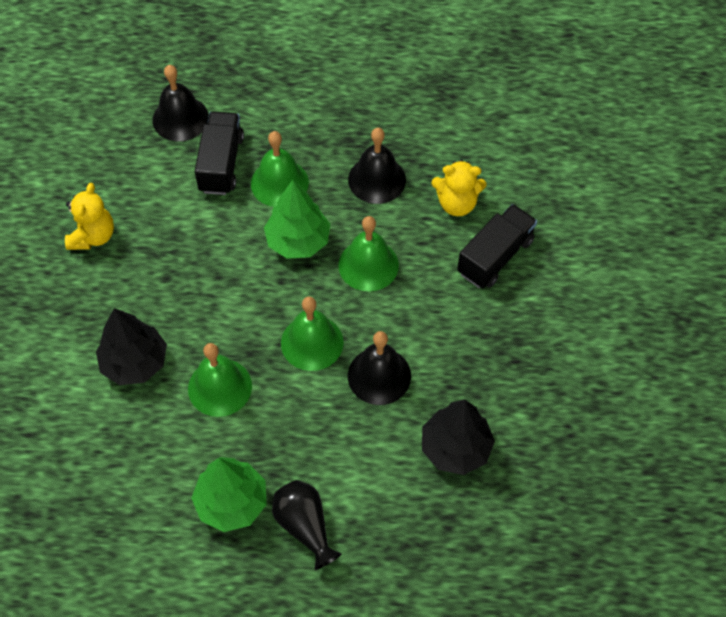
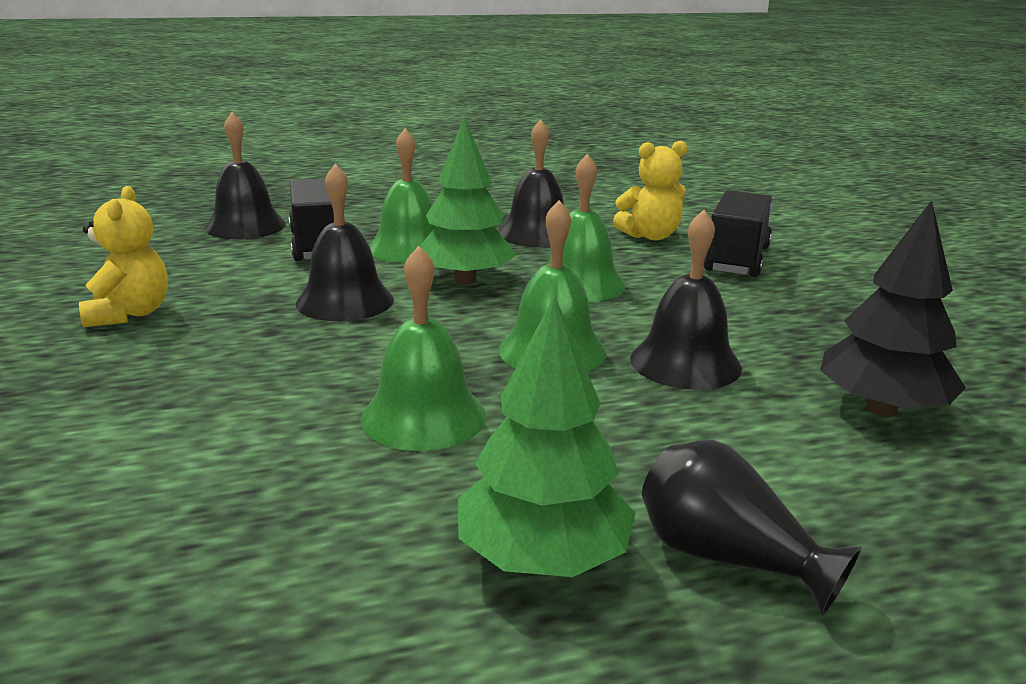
camera: 20 degrees left, 35 degrees down
black tree [96,308,167,385] -> none
none -> black bell [296,164,394,321]

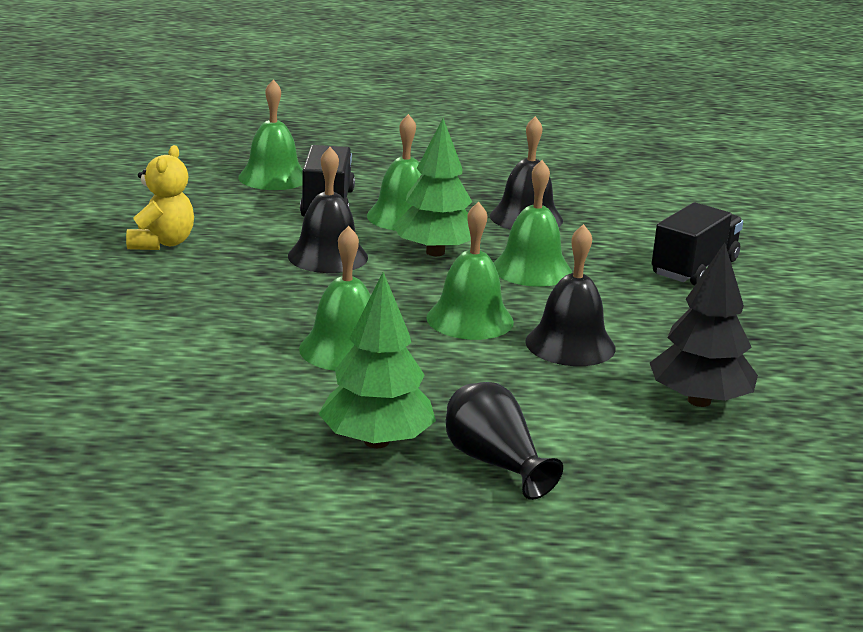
camera: 15 degrees right, 0 degrees up
black bell [205,112,286,239] -> green bell [238,80,303,190]
yellow teddy bear [613,140,687,240] -> none

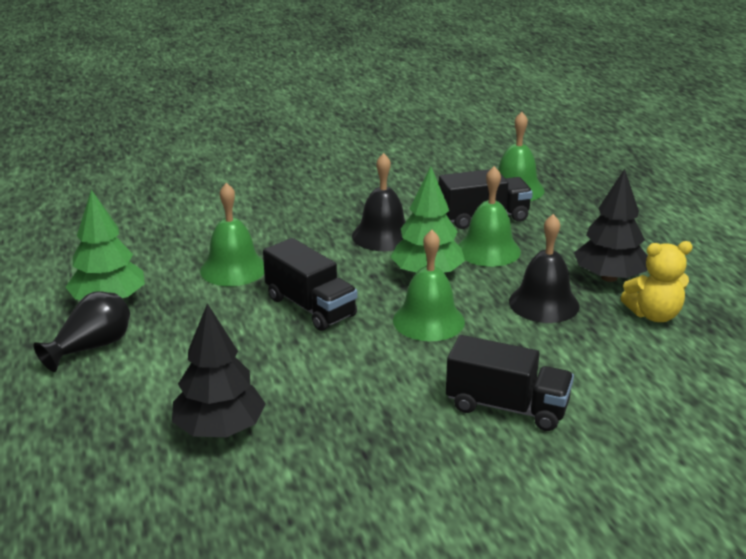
camera: 75 degrees right, 5 degrees up
yellow teddy bear [126,145,194,250] -> yellow teddy bear moved to [620,241,693,322]
green bell [426,201,514,340] -> black truck [263,238,357,331]
black bell [525,224,615,366] -> none
none -> black tree [574,169,647,282]

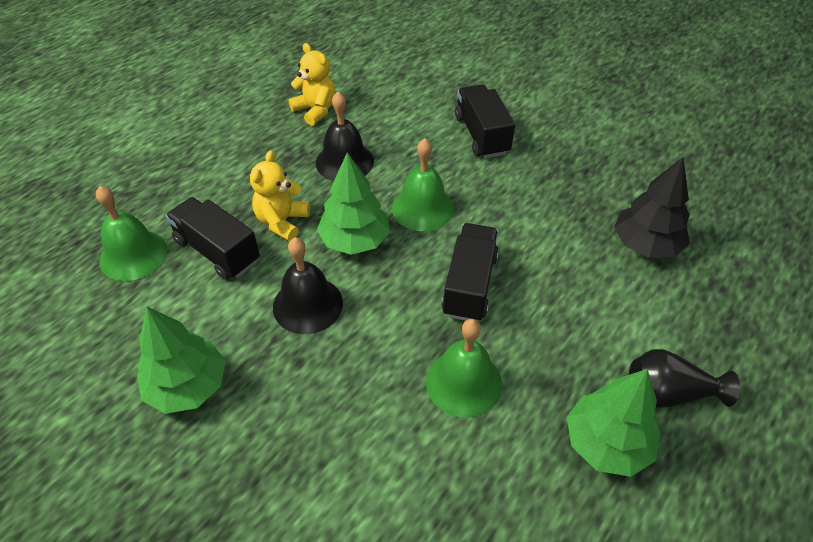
camera: 125 degrees left, 20 degrees up
green bell [458,166,521,267] -> yellow teddy bear [250,150,310,241]
black tree [574,169,647,282] -> none
none -> green tree [137,307,225,414]

